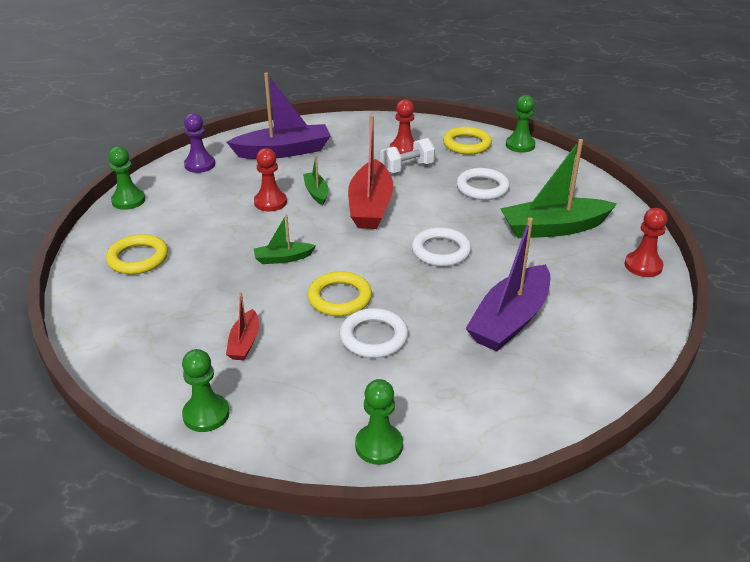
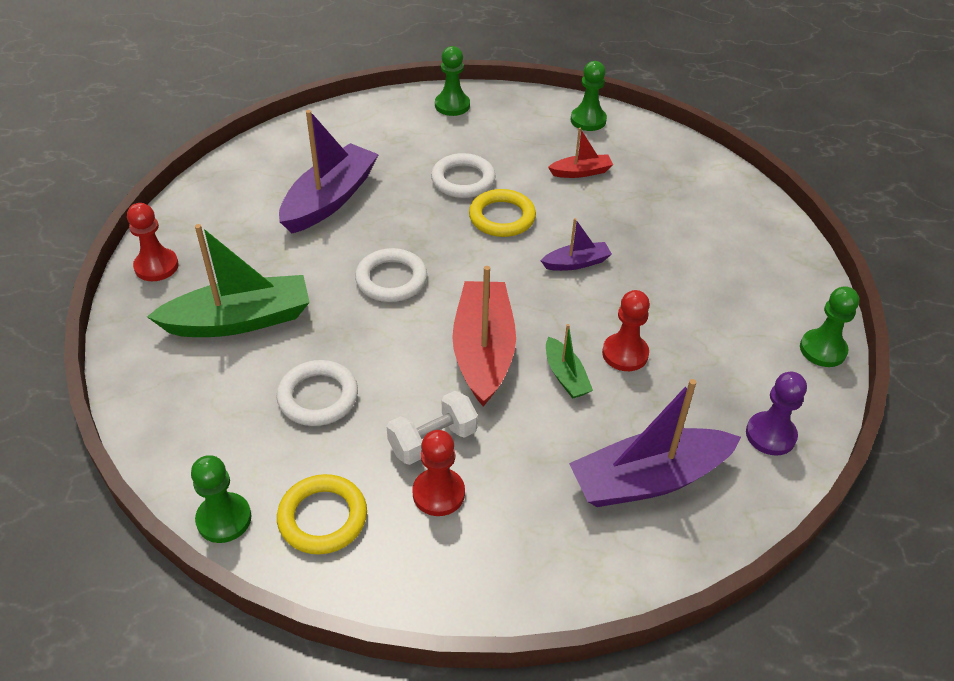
camera: 175 degrees right, 10 degrees up
yellow ring [106,234,168,274] -> none
red boat [226,292,259,360] -> red boat turned 75 degrees clockwise [548,128,613,178]
green boat [254,214,316,264] -> purple boat [541,218,612,271]

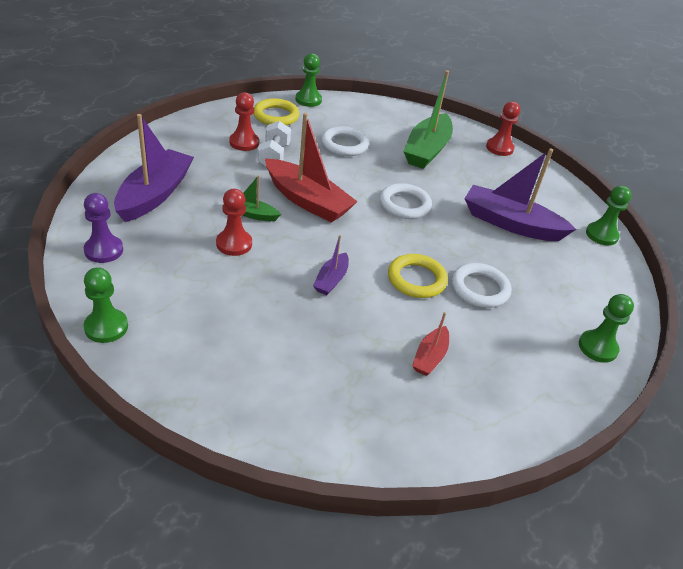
camera: 125 degrees right, 5 degrees down
purple boat [279,110,379,233] -> purple boat turned 135 degrees clockwise [464,148,576,241]
green pawn [571,61,607,131] -> green pawn moved to [586,186,632,246]

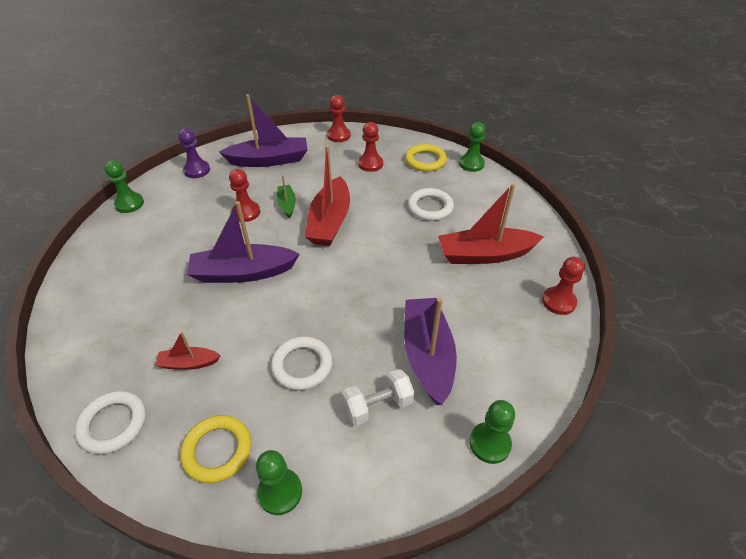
camera: 65 degrees right, 5 degrees up
white dumbbell [257,121,291,166] -> white dumbbell moved to [342,369,414,426]
purple boat [313,236,349,295] -> purple boat [187,201,300,283], size x2.01
white ring [379,183,432,219] -> white ring moved to [74,391,146,454]
yellow ring [388,254,448,298] -> yellow ring moved to [180,415,251,483]
green boat [403,70,453,169] -> red boat [438,183,544,264]
none -> red pawn [327,95,351,142]

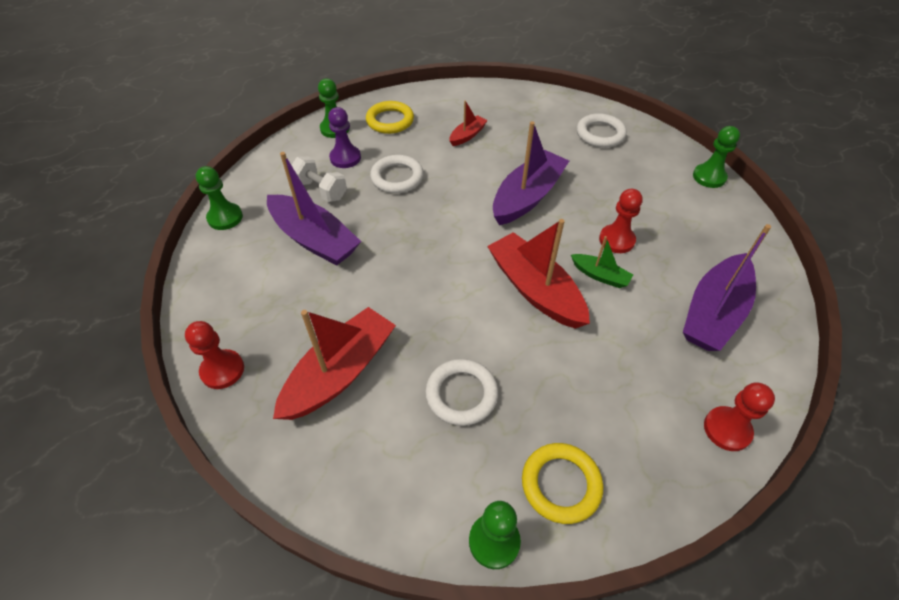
camera: 135 degrees right, 5 degrees up
white ring [74,391,146,454] -> white ring moved to [577,113,627,148]
purple pawn [178,128,210,178] -> purple pawn moved to [328,107,361,168]
white dumbbell [342,369,414,426] -> white dumbbell turned 75 degrees counterclockwise [292,157,347,202]
red pawn [358,122,383,172] -> none

